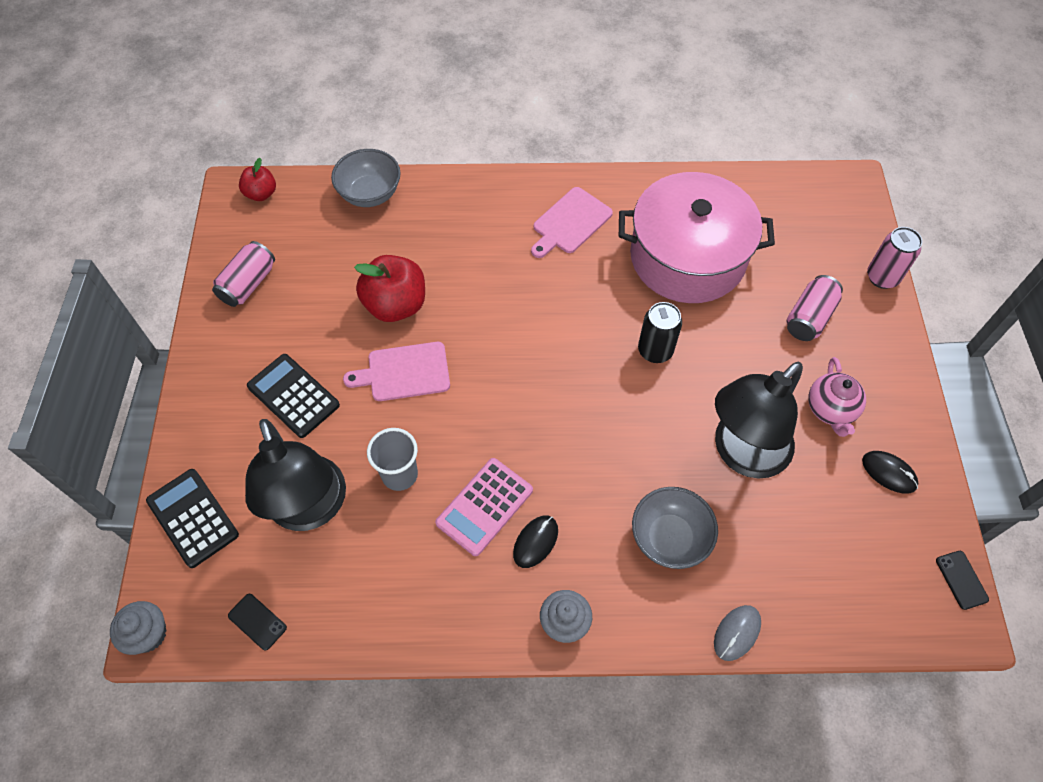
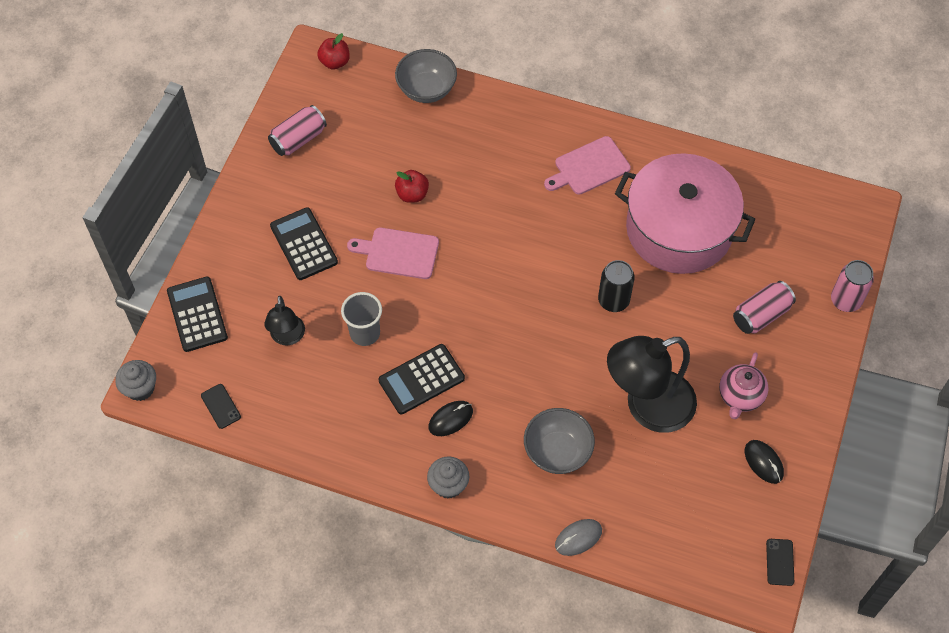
camera: 20 degrees right, 0 degrees up
black lamp [245,419,346,531] -> black lamp [264,296,305,346], size x0.52
red apple [354,255,425,322] -> red apple [395,170,429,203], size x0.57
pink calculator [435,458,533,556] -> black calculator [378,344,465,414]

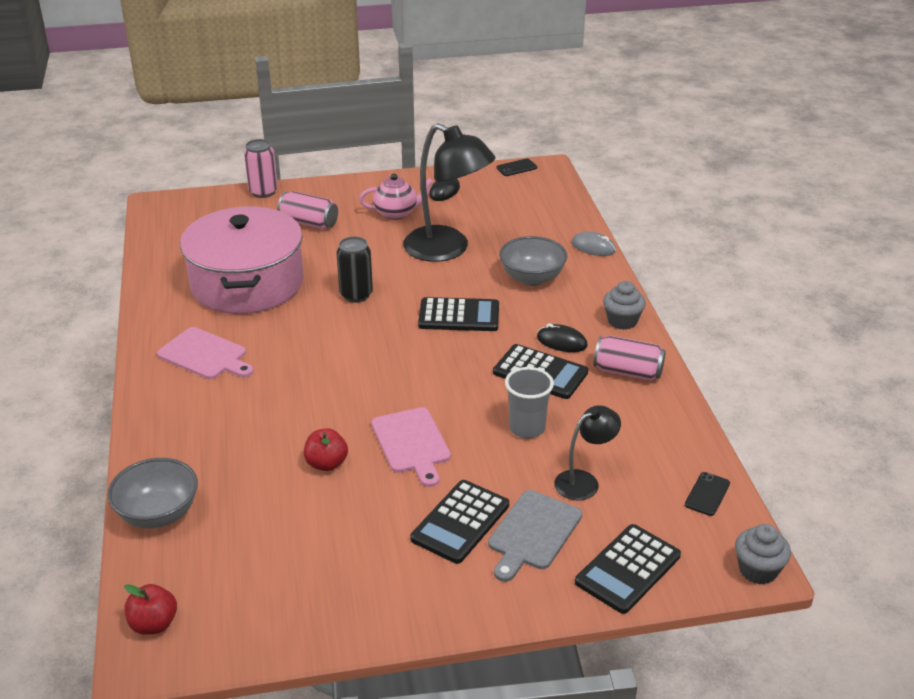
camera: 120 degrees left, 25 degrees down
pink can [268,105,327,156] -> pink can moved to [594,335,666,381]
none -> black calculator [418,297,499,331]
none -> grey cutting board [488,490,582,582]

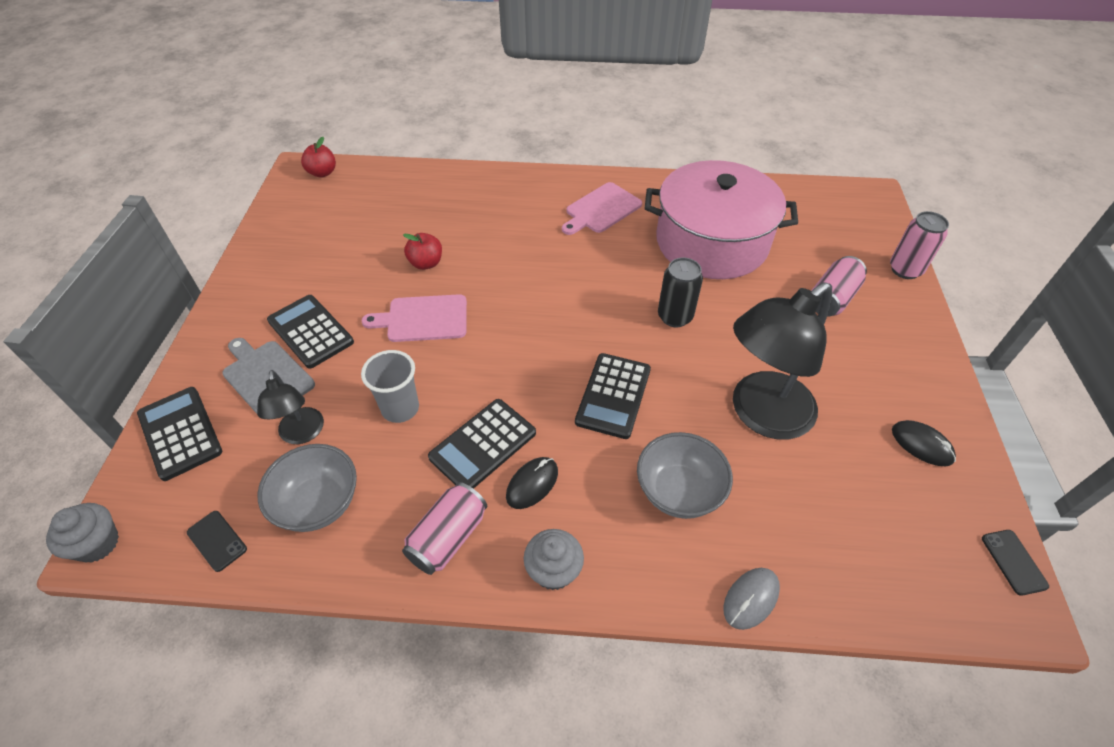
camera: 105 degrees right, 15 degrees up
grey bowl [107,458,198,529] -> grey bowl moved to [257,444,357,532]
pink teapot [359,174,433,220] -> none

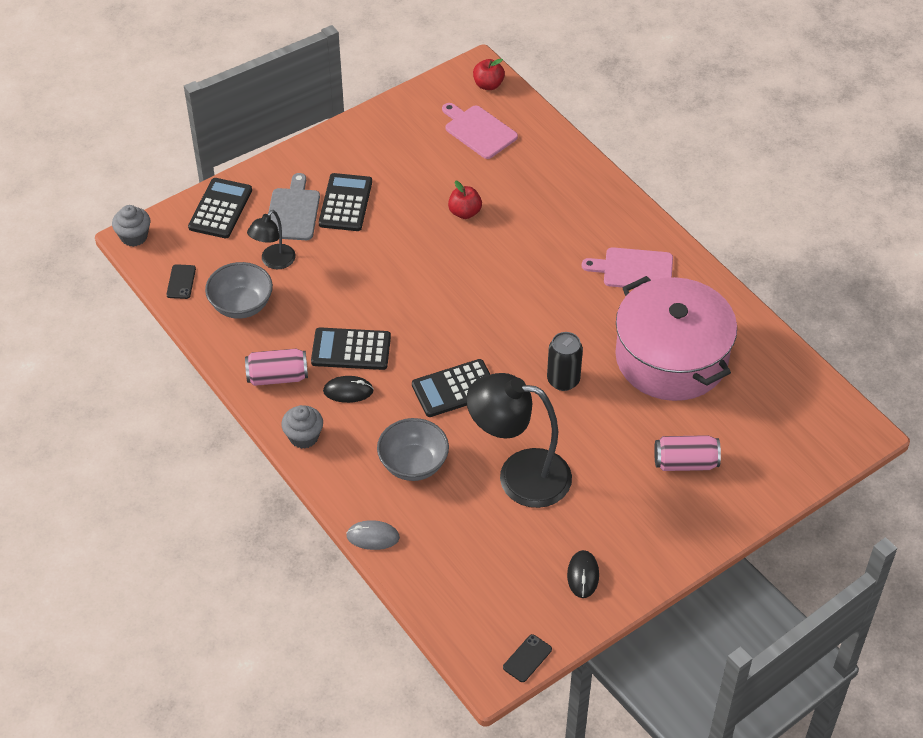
camera: 50 degrees right, 0 degrees up
grey cup [361,350,419,423] -> none
pink cutting board [362,294,467,342] -> pink cutting board moved to [442,103,518,159]
pink can [890,211,949,279] -> none

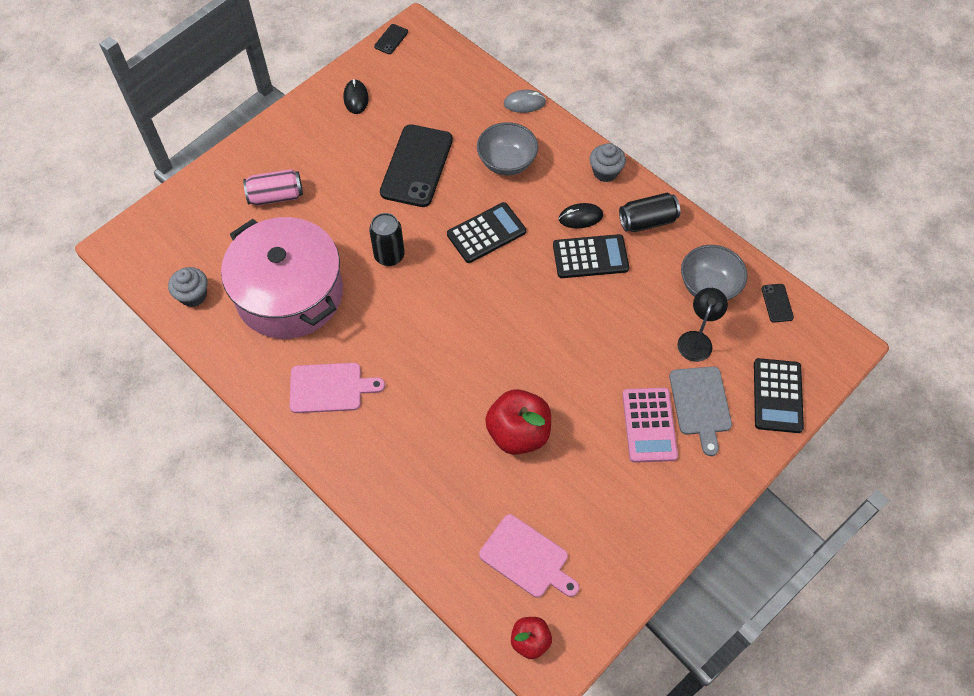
camera: 170 degrees right, 10 degrees up
grey cupcake [112,205,151,247] -> grey cupcake moved to [168,267,208,307]
pink can [245,349,308,386] -> black can [619,193,680,232]
black calculator [319,173,372,231] -> pink calculator [622,388,678,463]
red apple [448,181,482,219] -> red apple [485,389,551,455], size x1.76
black lamp [466,373,572,508] -> black phone [380,124,453,207]

